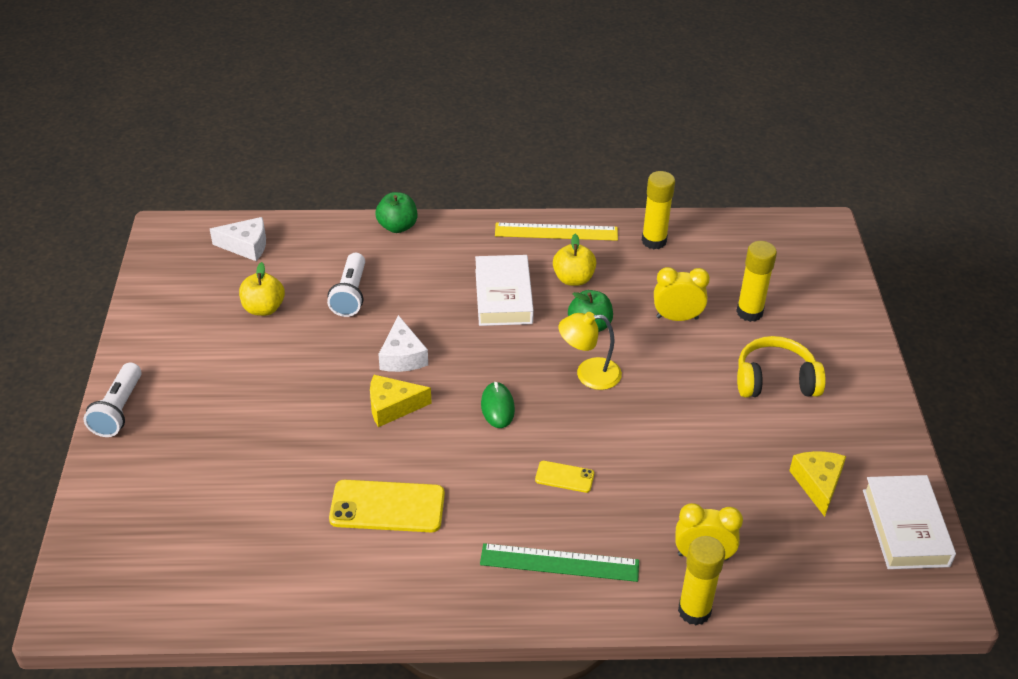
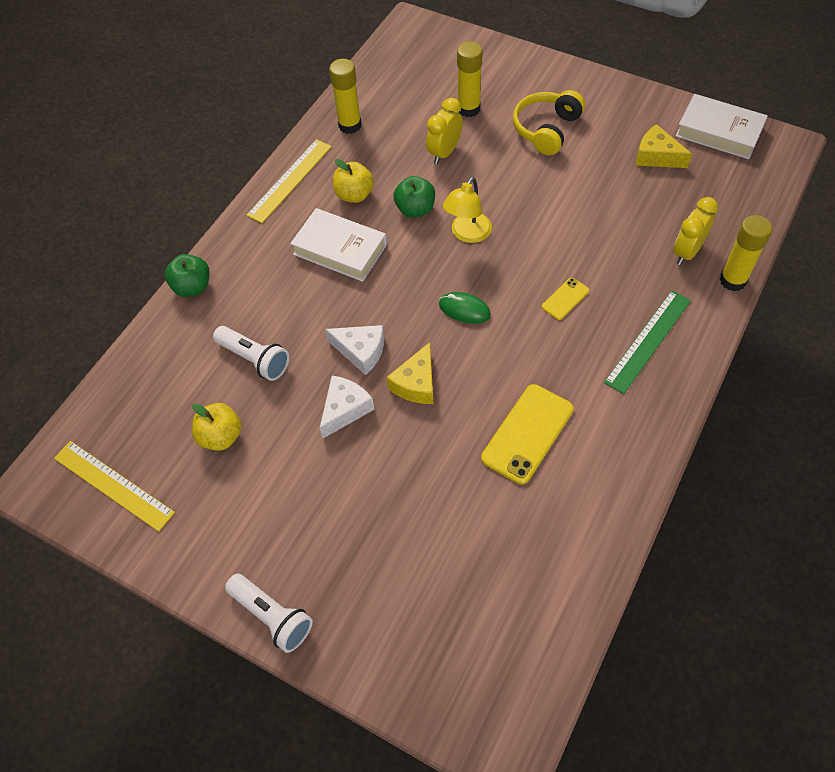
camera: 55 degrees left, 15 degrees up
white cheese [210,217,266,261] -> white cheese moved to [320,376,375,438]
none -> yellow ruler [54,441,175,532]

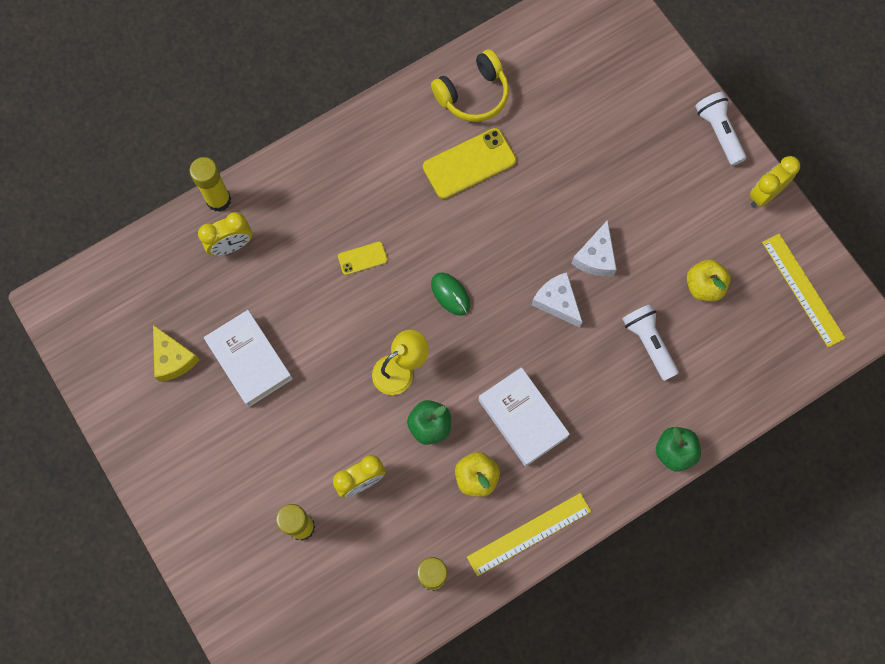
camera: 155 degrees left, 15 degrees up
white cheese [320,376,375,438] -> white cheese turned 45 degrees counterclockwise [571,220,617,276]
yellow cheese [386,342,433,404] -> none
yellow headphones [513,90,585,155] -> yellow headphones moved to [431,49,509,122]
green ruler [604,290,691,394] -> none
white book [676,94,768,159] -> white book moved to [204,310,293,407]
none -> yellow clock [749,156,800,207]

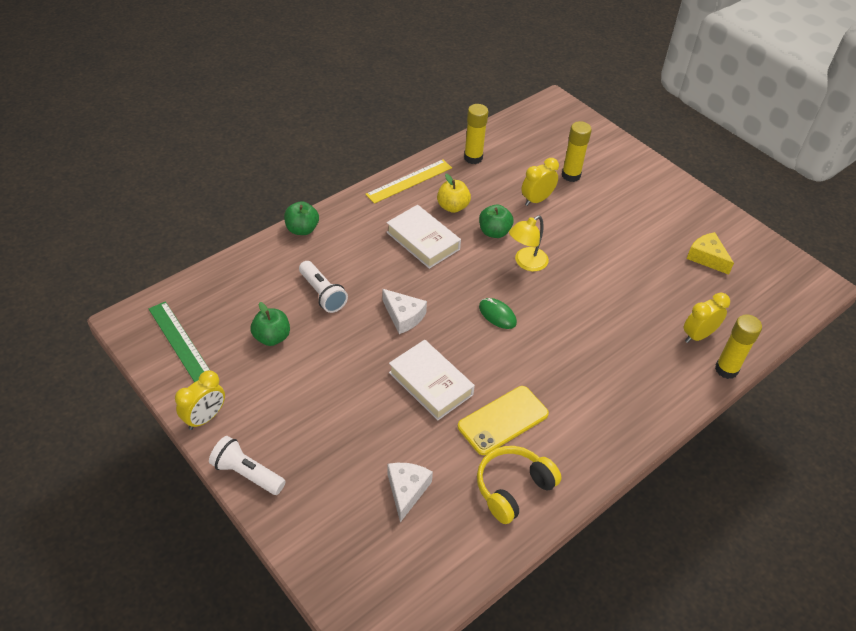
camera: 170 degrees right, 25 degrees down
white book [204,310,293,407] -> white book moved to [389,340,475,420]
yellow phone [338,241,388,275] -> none
white cheese [571,220,617,276] -> white cheese moved to [388,463,433,522]
yellow apple [687,259,731,302] -> green apple [251,302,290,346]
white flashlight [695,92,746,166] -> white flashlight turned 150 degrees clockwise [209,436,286,495]
yellow ruler [762,234,846,348] -> green ruler [149,301,210,382]

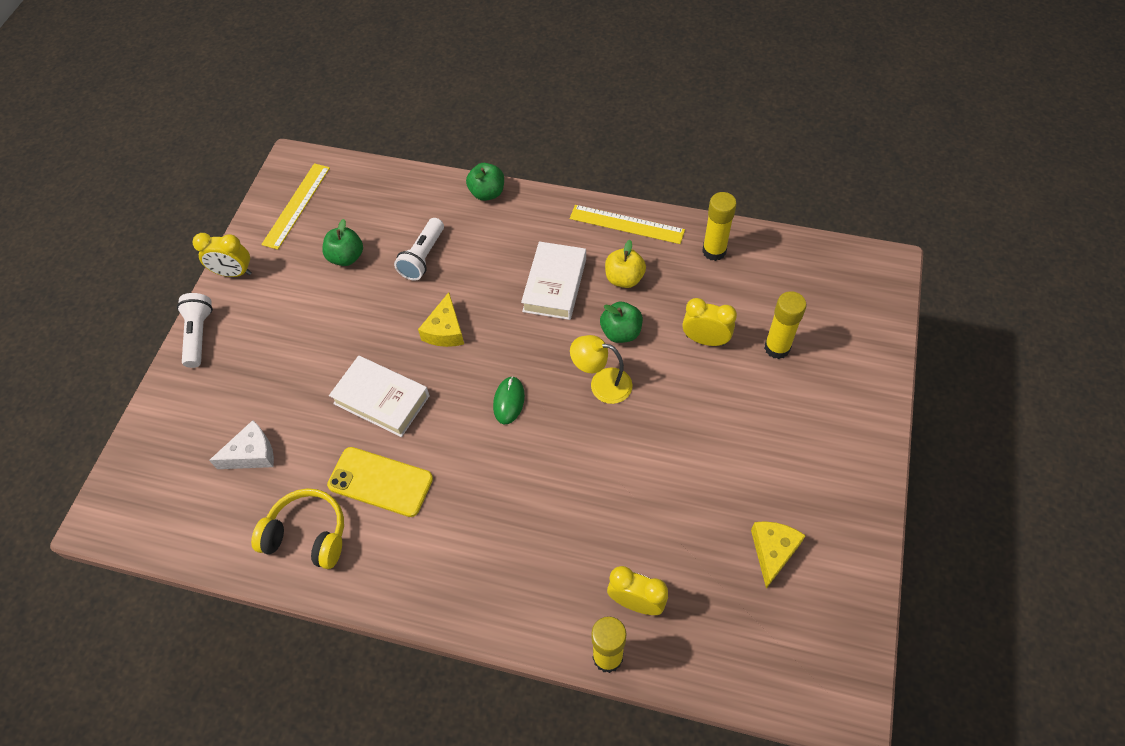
camera: 60 degrees right, 10 degrees up
green ruler [149,301,210,382] -> yellow ruler [261,163,330,250]
white cheese [383,289,427,334] -> yellow cheese [418,292,464,347]
white book [389,340,475,420] -> white book turned 75 degrees counterclockwise [329,356,430,437]

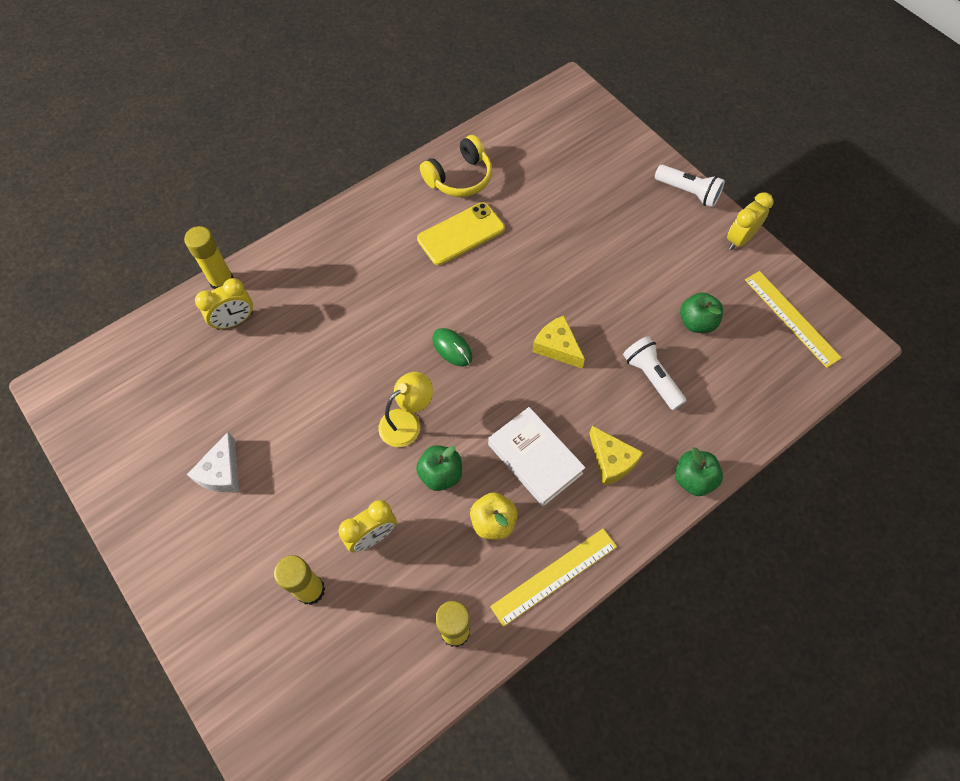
camera: 125 degrees right, 5 degrees up
white cheese [209,420,274,469] -> white cheese moved to [187,432,239,492]
white book [329,356,430,437] -> none
yellow cheese [751,521,806,589] -> yellow cheese moved to [589,426,644,486]

